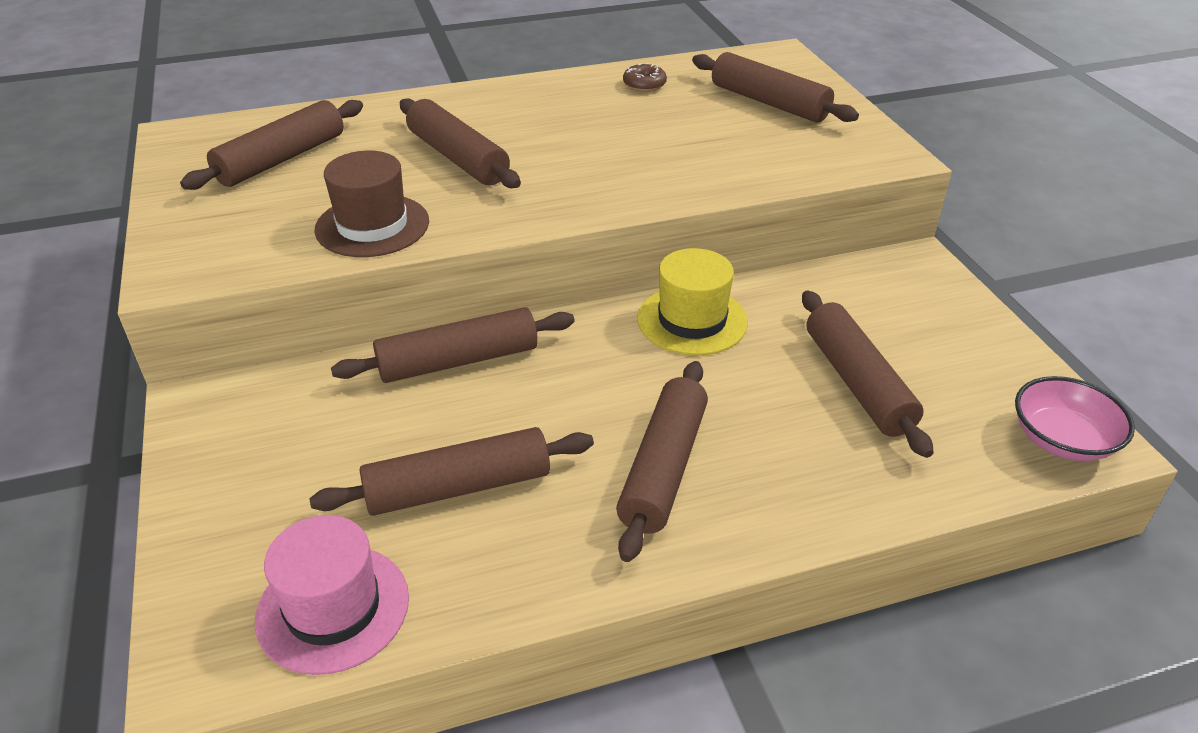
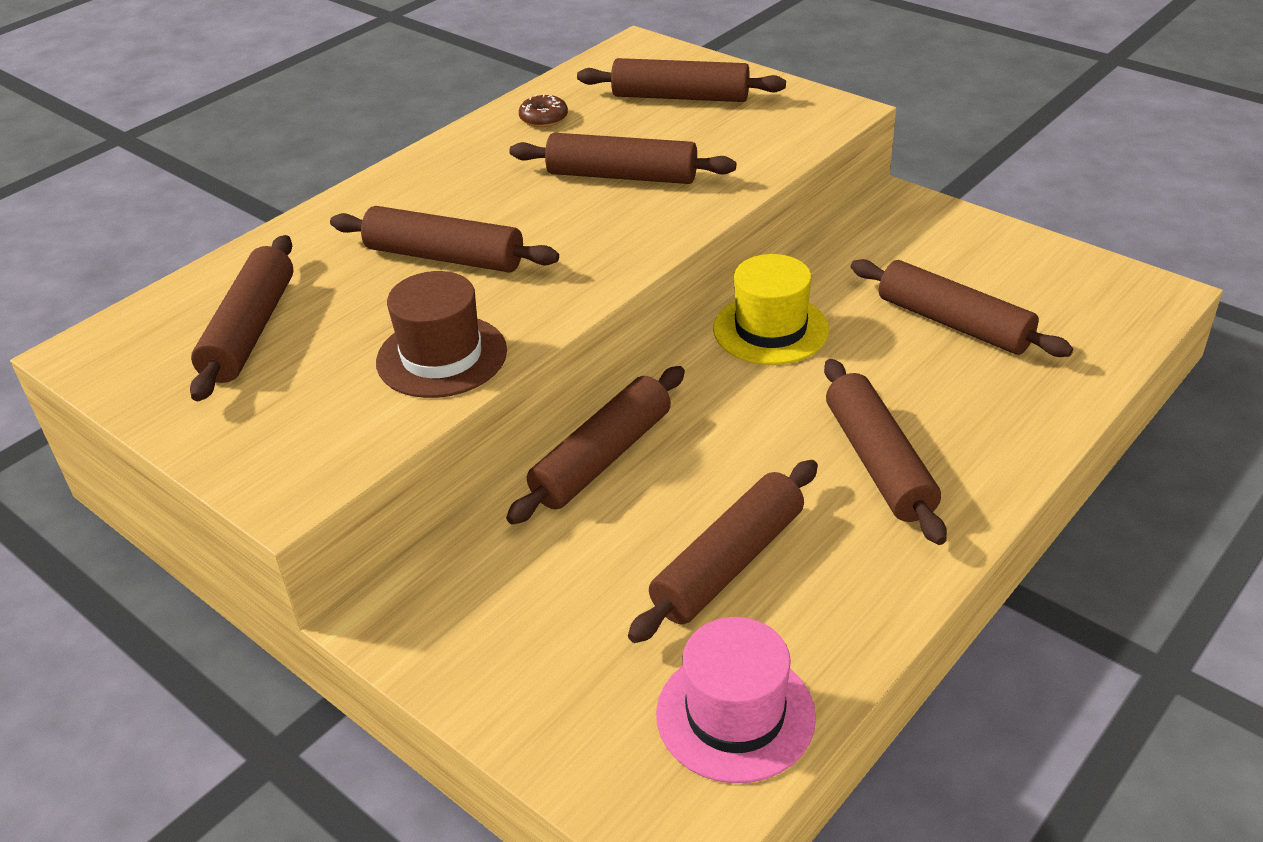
camera: 30 degrees left, 0 degrees up
pink bowl [1015,376,1135,461] -> none
none -> brown rolling pin [509,133,736,184]

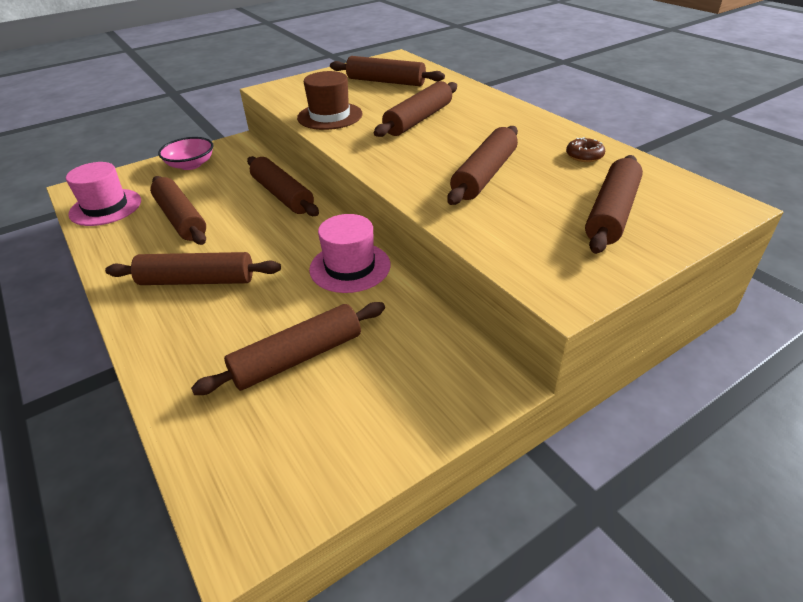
camera: 105 degrees right, 0 degrees up
yellow hat [713,254,829,365] -> pink hat [309,214,390,293]
none -> pink bowl [158,137,214,170]

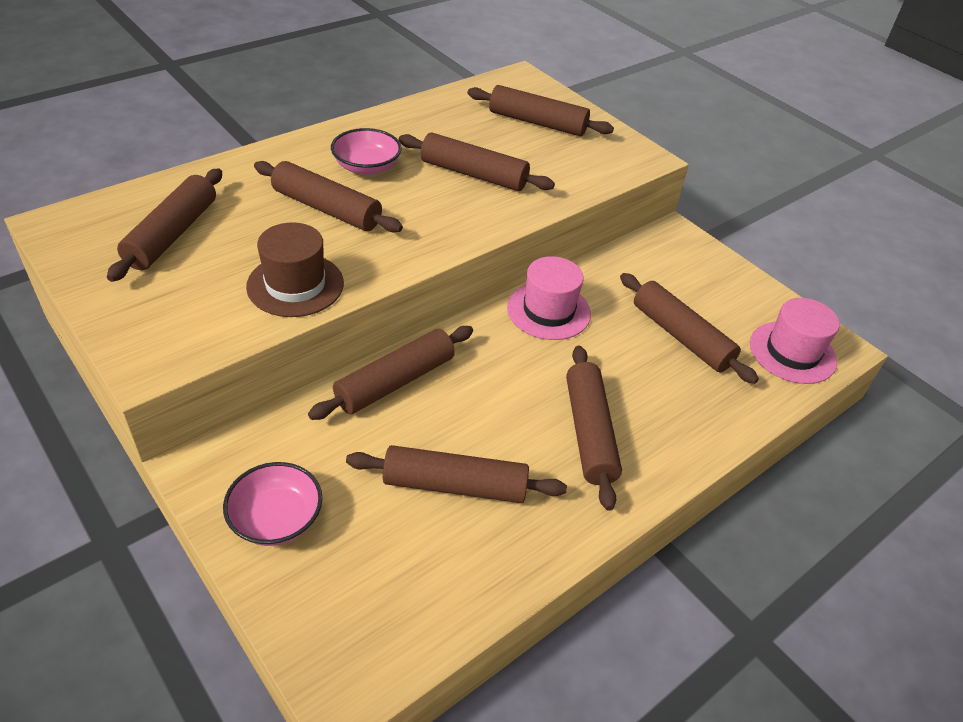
camera: 100 degrees left, 5 degrees up
pink hat [66,162,141,226] -> pink hat moved to [750,298,840,384]
brown rolling pin [150,176,206,245] -> brown rolling pin turned 45 degrees clockwise [346,445,567,503]
brown donut [566,137,605,162] -> none
none -> pink bowl [331,128,402,175]

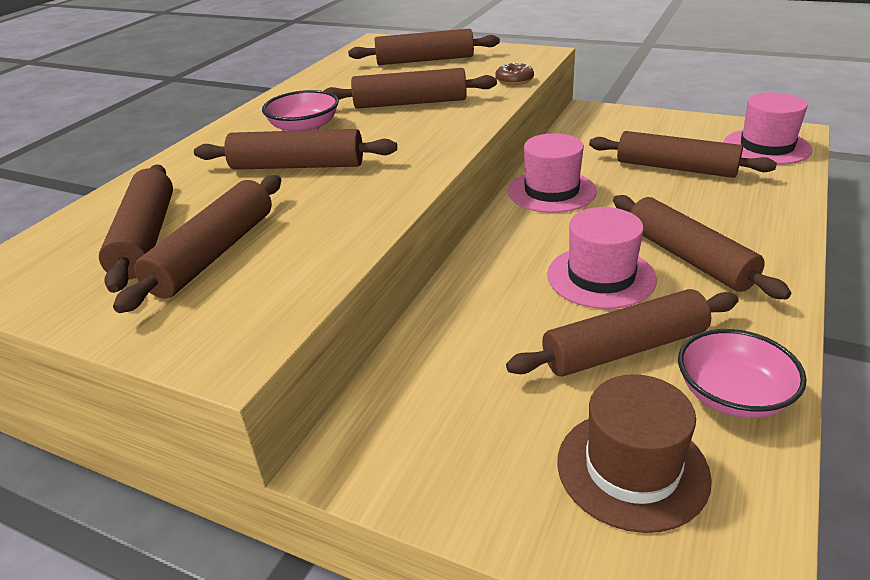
camera: 20 degrees left, 10 degrees down
pink bowl [223,462,322,546] -> pink bowl moved to [678,329,807,418]
brown hat [246,222,344,317] -> brown hat moved to [557,374,712,533]
brown rolling pin [308,326,473,420] -> brown rolling pin moved to [113,175,281,313]
none -> brown donut [496,62,534,85]
none -> pink hat [547,207,657,309]

